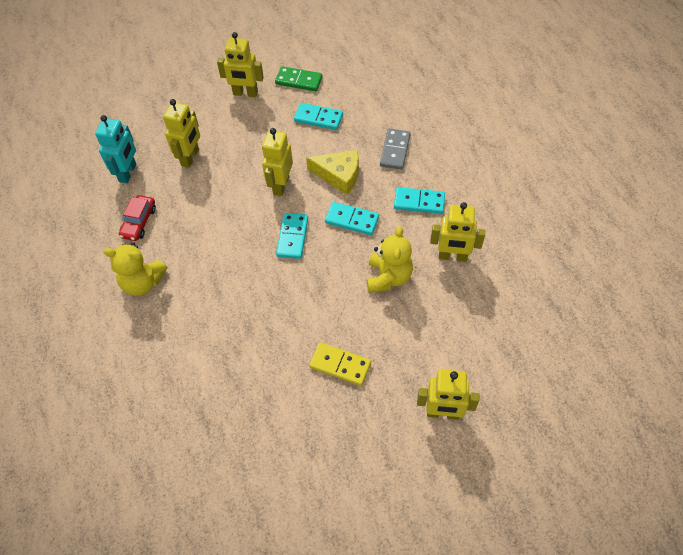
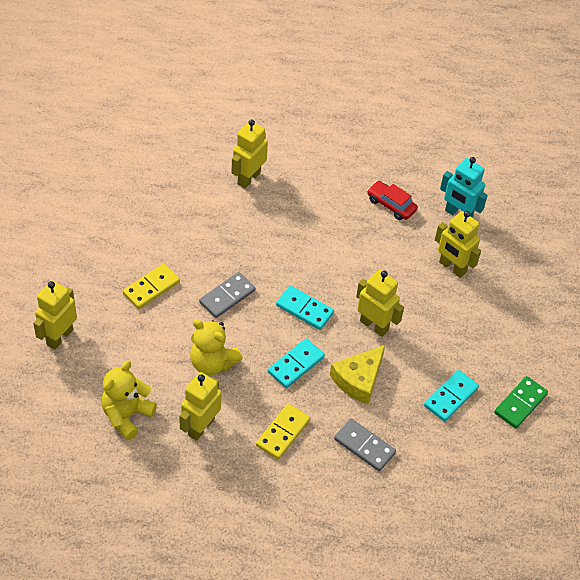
camera: 110 degrees right, 5 degrees down
yellow teddy bear [104,242,167,296] -> yellow teddy bear moved to [101,360,157,440]
yellow robot [217,32,264,97] -> yellow robot moved to [231,119,268,188]
turquoise domino [394,187,445,214] -> yellow domino [256,403,310,460]
none -> grey domino [199,272,255,318]

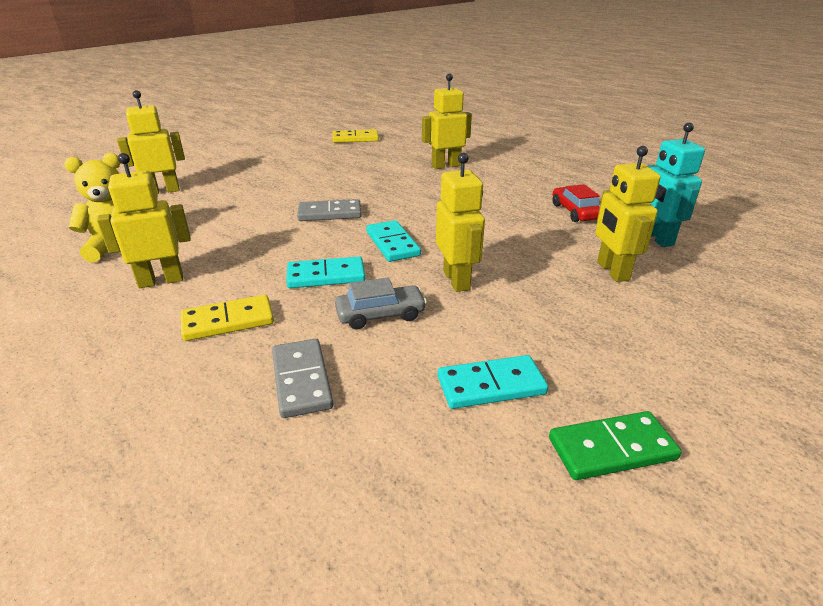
camera: 40 degrees right, 20 degrees down
yellow domino [123,264,180,309] -> yellow domino moved to [332,129,379,143]
yellow teddy bear [190,319,243,375] -> none
yellow cheese [330,345,385,404] -> grey car [335,278,427,329]

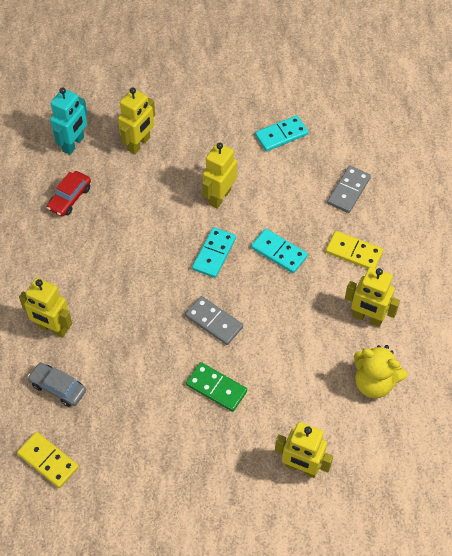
camera: 135 degrees left, 25 degrees up
grey car [335,278,427,329] -> grey car moved to [28,363,86,407]
turquoise domino [438,355,548,409] -> turquoise domino turned 60 degrees counterclockwise [255,115,308,152]
green domino [549,411,682,480] -> green domino moved to [186,362,247,412]

